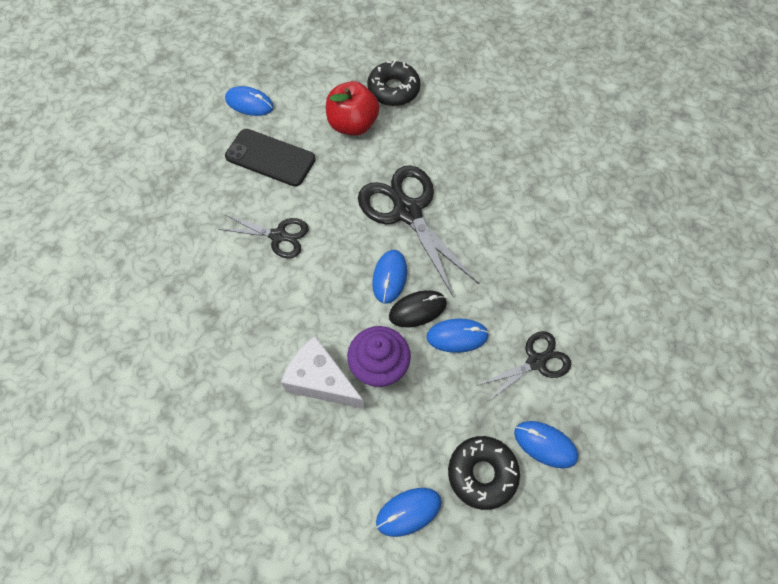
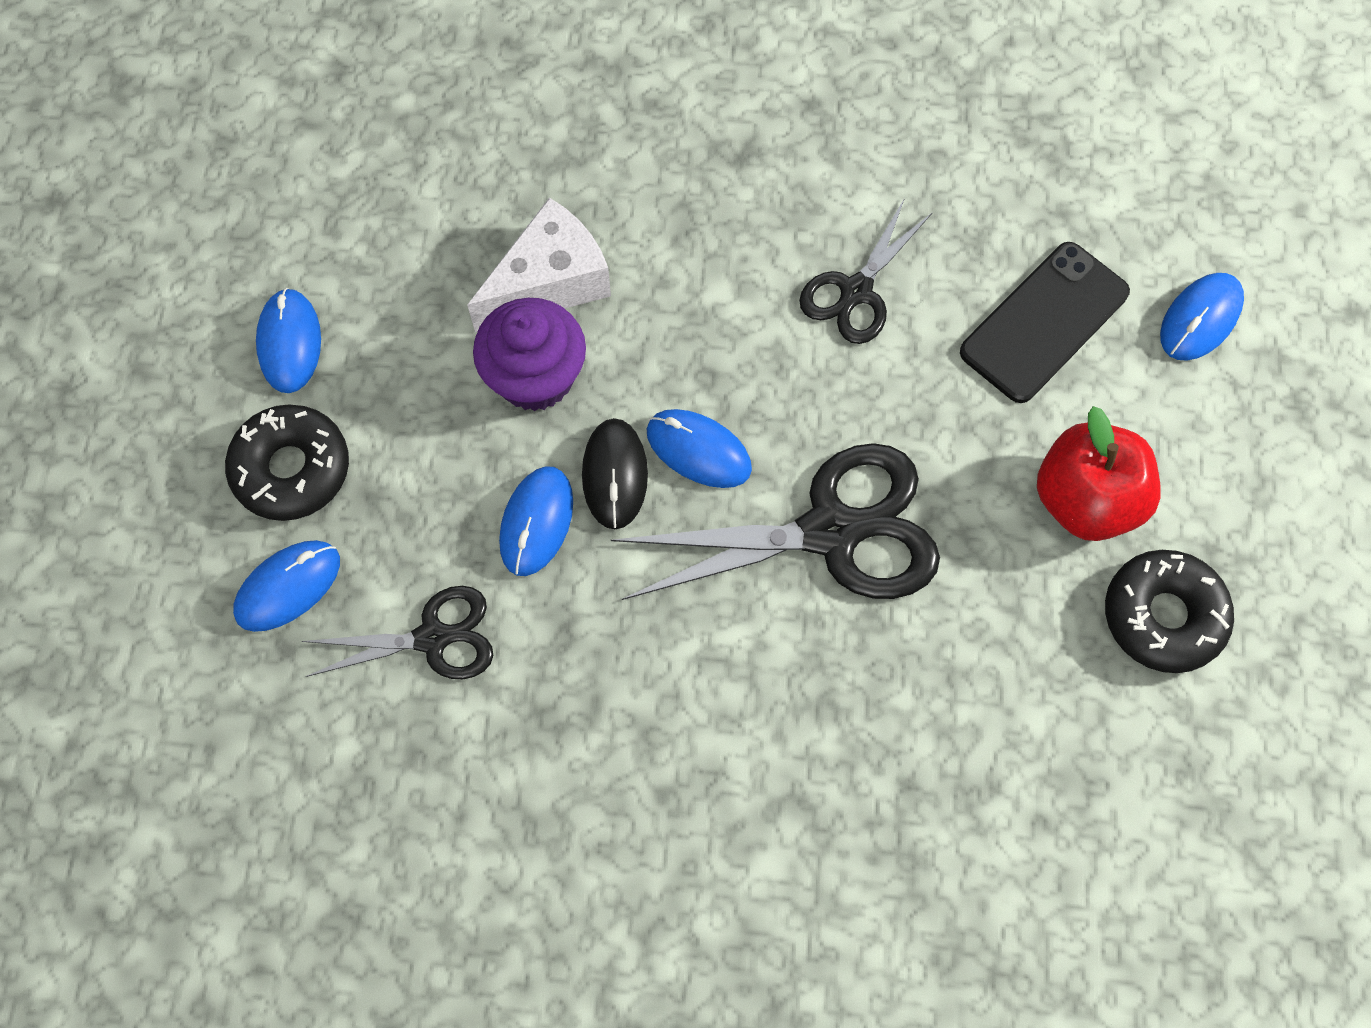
camera: 110 degrees right, 5 degrees up
black scissors [476,331,571,402] -> black scissors turned 90 degrees counterclockwise [302,586,493,679]

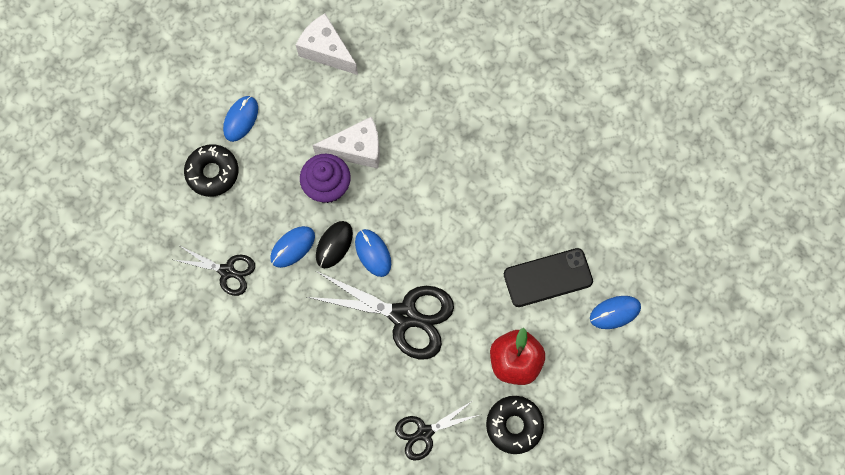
camera: 30 degrees right, 5 degrees up
blue mouse [233,540,340,632] -> none
black scissors [799,198,933,344] -> black scissors moved to [395,401,479,461]
none -> white cheese [296,13,358,75]

